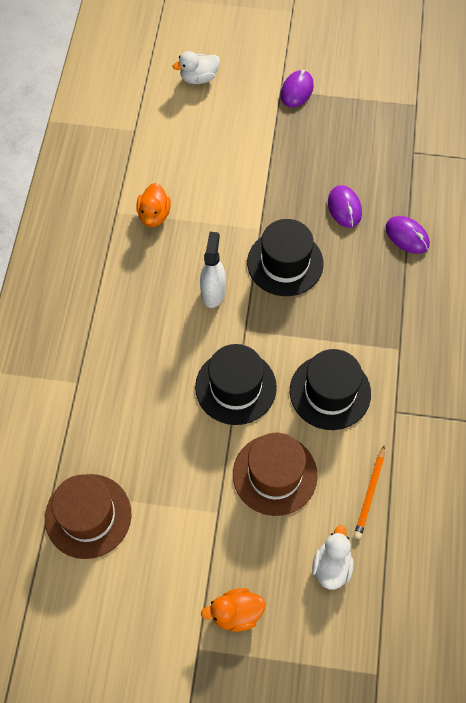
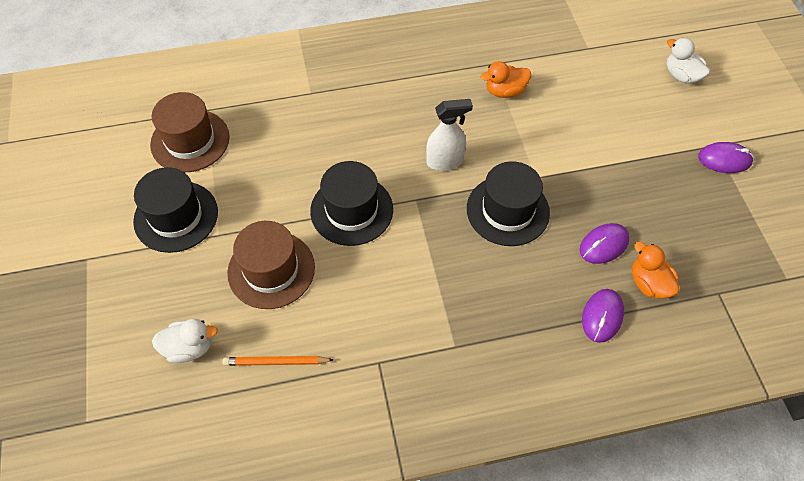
camera: 70 degrees right, 5 degrees down
orange duck [201,588,265,632] -> orange duck moved to [632,242,680,299]
black hat [290,349,371,430] -> black hat moved to [133,167,218,253]

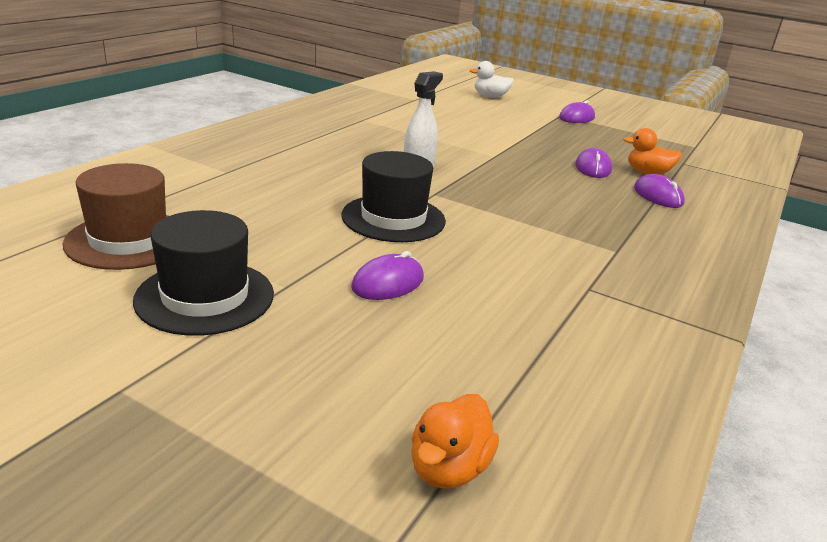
camera: 50 degrees left, 30 degrees down
white duck [152,319,218,363] -> none
orange pencil [223,356,334,366] -> none
brown hat [227,221,315,309] -> purple mouse [351,251,424,300]
black hat [467,161,550,246] -> none
orange duck [480,61,531,98] -> orange duck moved to [411,394,499,489]

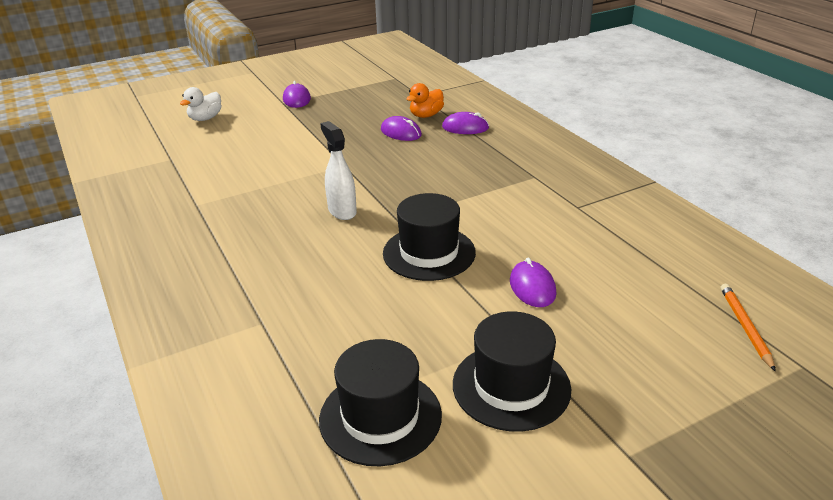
camera: 55 degrees left, 5 degrees up
brown hat [63,163,168,270] -> black hat [319,339,442,466]
orange duck [411,394,499,489] -> orange pencil [721,284,776,371]

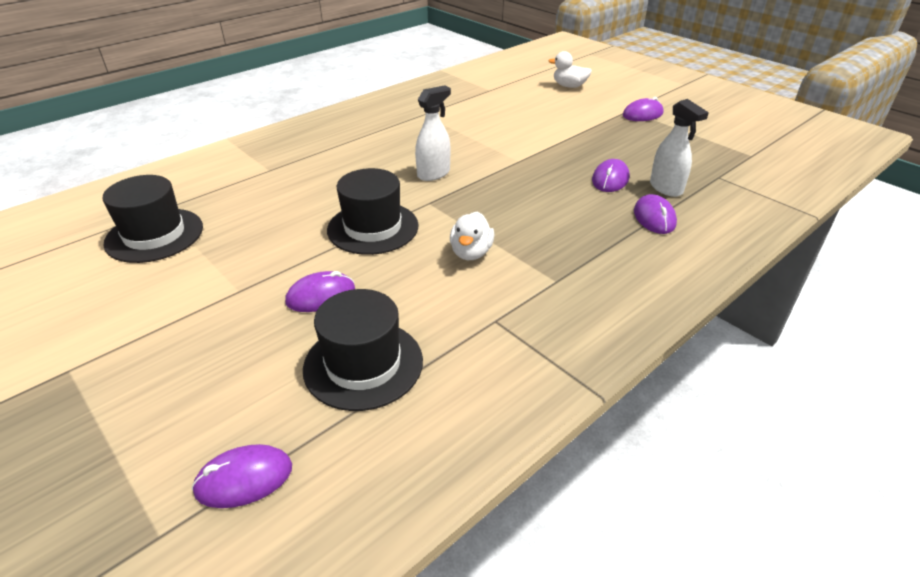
camera: 75 degrees right, 5 degrees up
orange duck [407,83,444,118] -> white spray bottle [650,99,709,197]
black hat [453,311,571,431] -> black hat moved to [303,289,423,411]
orange pencil [721,284,776,371] -> purple mouse [191,444,292,508]
none -> white duck [450,212,494,260]

